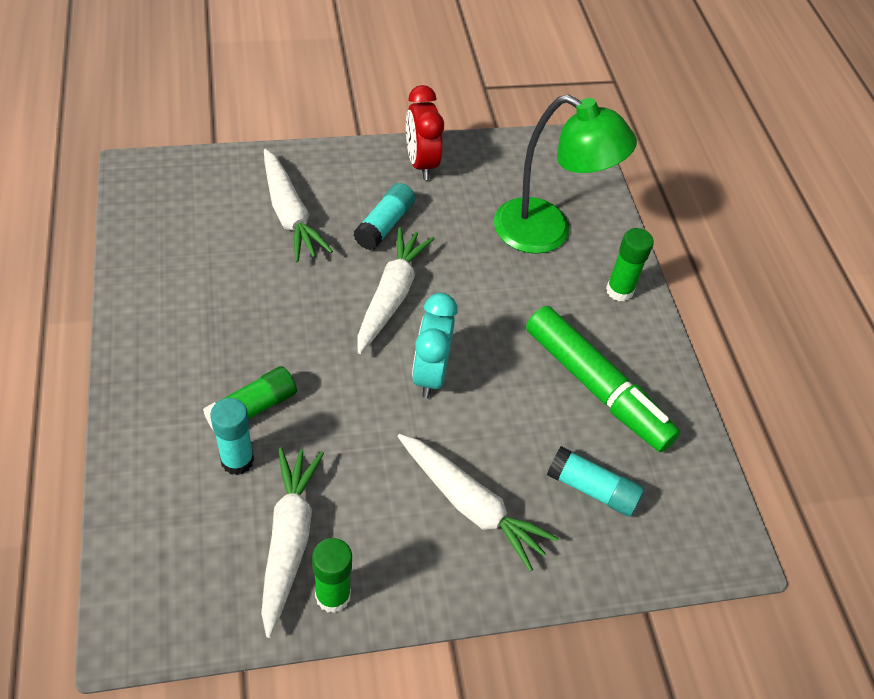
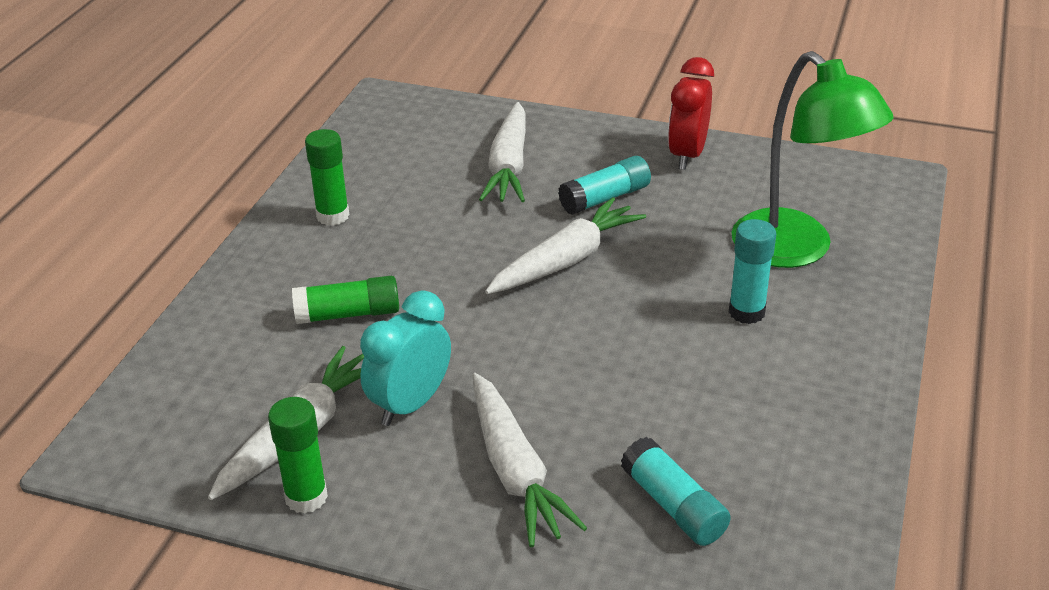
camera: 35 degrees right, 15 degrees down
turquoise glue stick [210,398,254,475] -> turquoise glue stick moved to [729,219,776,324]
turquoise clock [412,293,458,398] -> turquoise clock moved to [360,290,451,426]
green marker [526,306,680,452] -> none
green glue stick [606,228,654,302] -> green glue stick moved to [305,129,349,226]

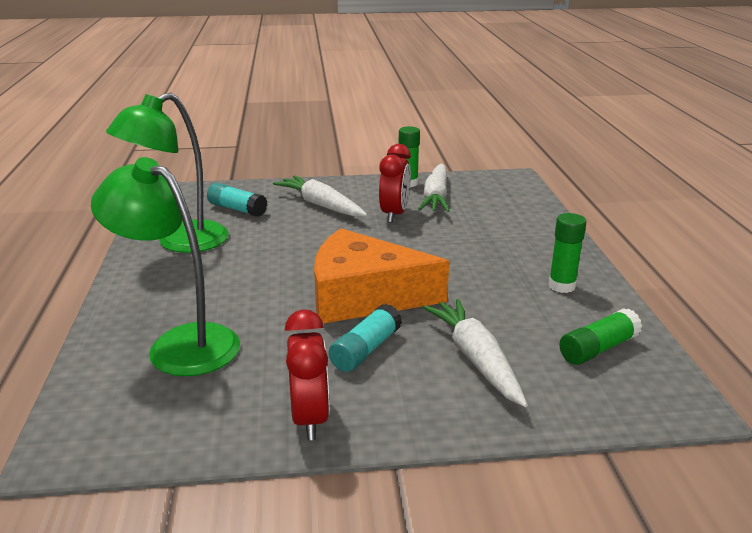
camera: 155 degrees right, 10 degrees down
green glue stick [292,276,399,324] -> green glue stick moved to [559,308,642,365]
turquoise clock [360,290,451,426] -> red clock [379,144,411,223]
white carrot [485,197,646,294] -> orange cheese [314,228,449,324]
turquoise glue stick [729,219,776,324] -> none
none -> green lamp [106,93,229,253]

